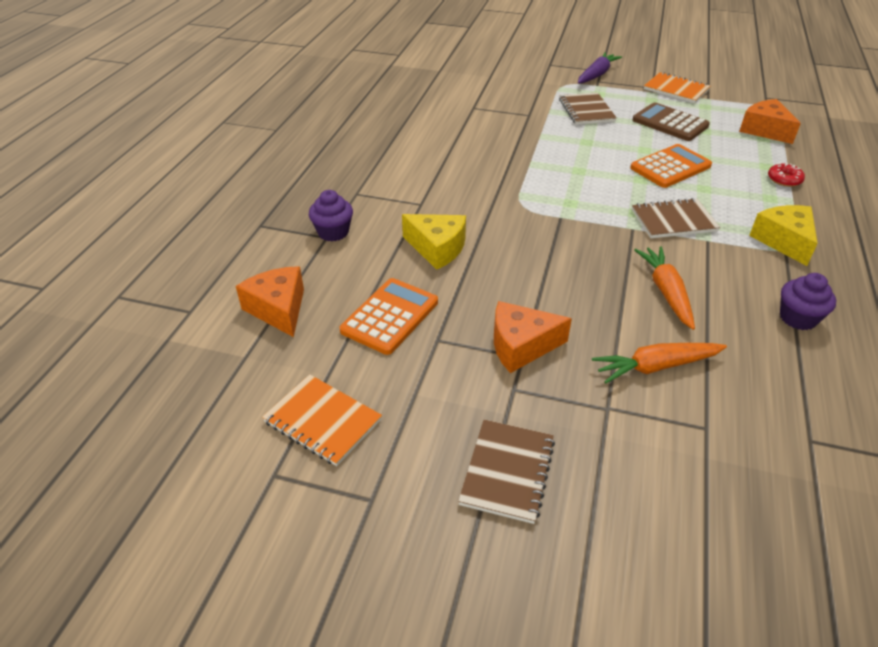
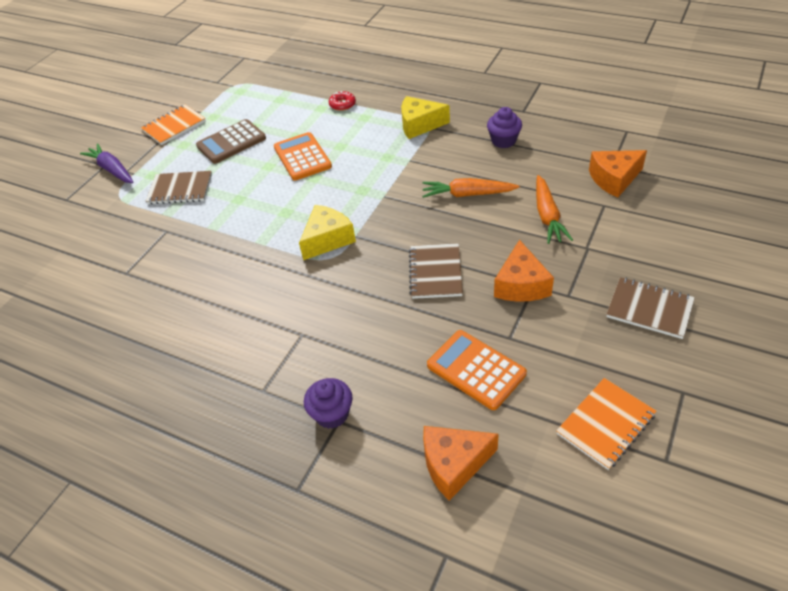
camera: 75 degrees left, 5 degrees up
yellow cheese [402,214,466,270] -> yellow cheese moved to [299,205,356,260]
brown notebook [632,198,720,238] -> brown notebook moved to [409,243,463,299]
orange cheese [739,99,801,144] -> orange cheese moved to [589,150,647,198]

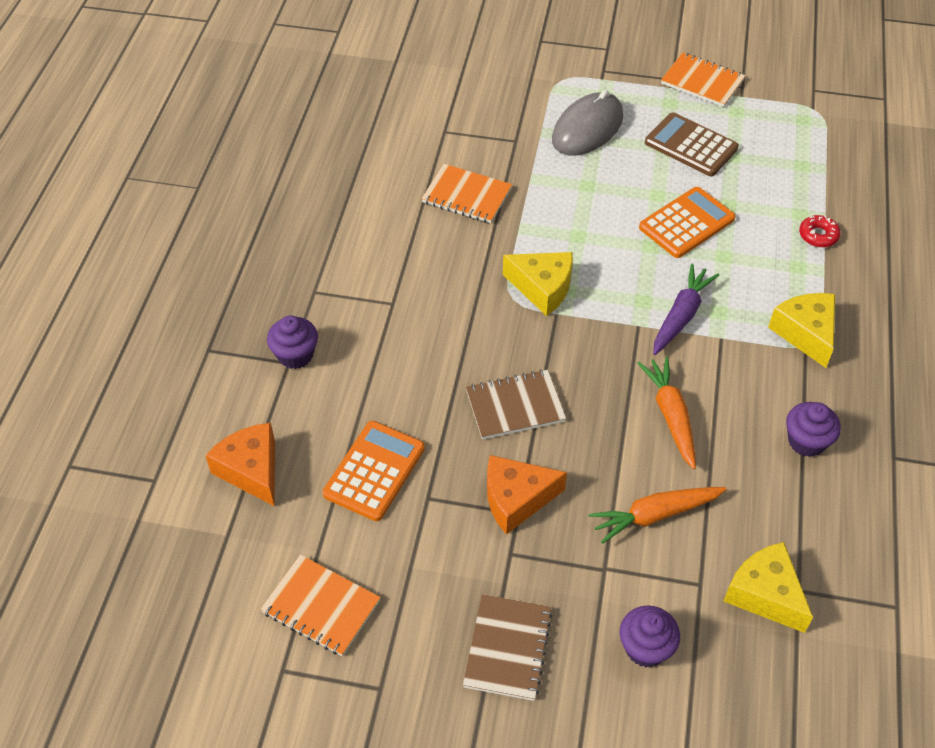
camera: 70 degrees right, 5 degrees up
purple carrot [80,143,133,183] -> purple carrot moved to [653,264,719,355]
brown notebook [146,171,212,204] -> grey mouse [552,90,623,156]
orange cheese [589,150,647,198] -> yellow cheese [724,542,813,633]
none -> orange notebook [421,164,512,223]
none -> purple cupcake [620,606,680,667]

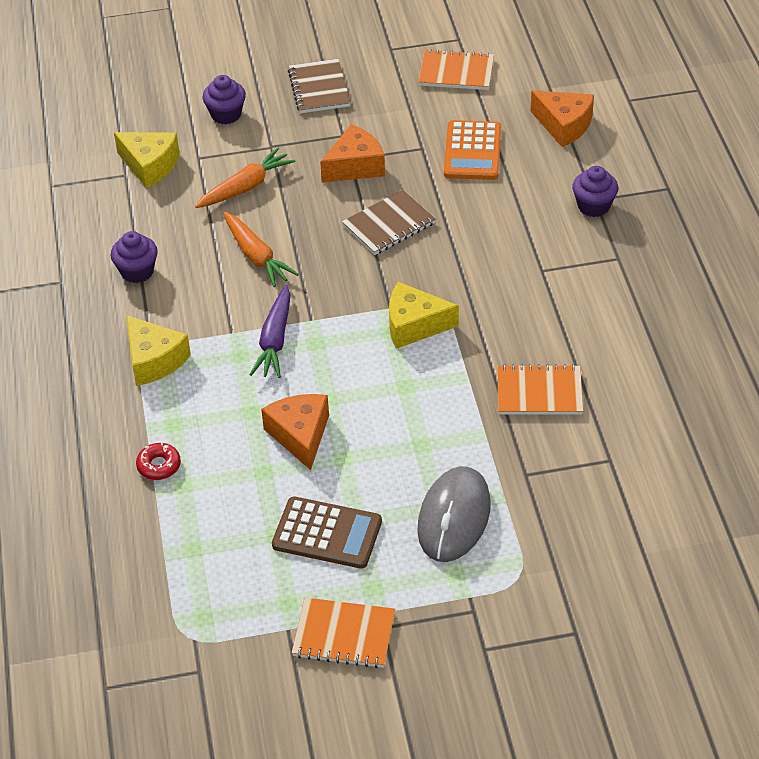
camera: 160 degrees right, 5 degrees down
orange calculator [639,187,736,258] -> orange cheese [261,394,329,470]

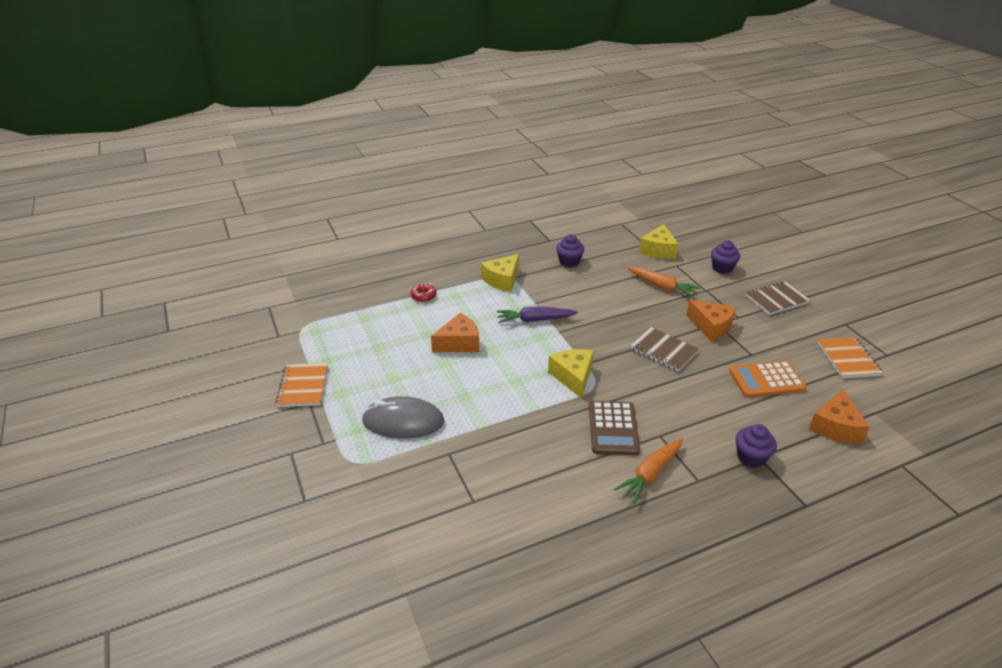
camera: 75 degrees right, 10 degrees down
orange carrot [223,212,299,287] -> orange carrot moved to [614,438,683,504]
brown calculator [272,496,382,569] -> brown calculator moved to [589,401,640,455]
orange notebook [497,364,583,415] -> none

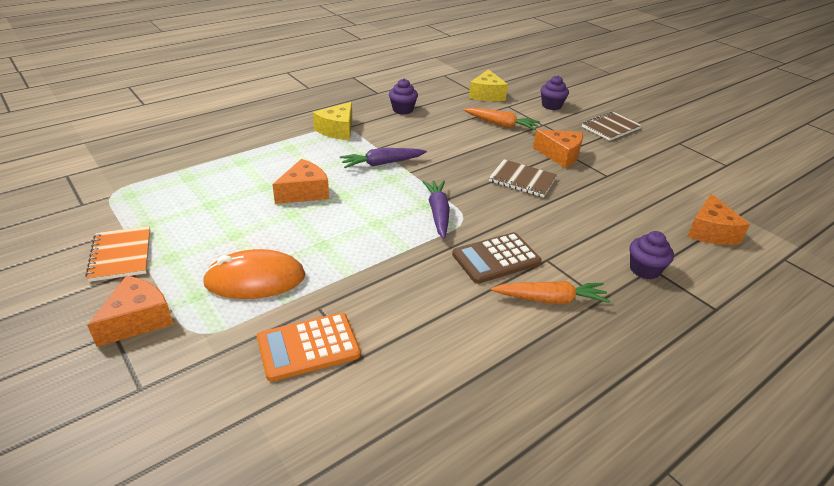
camera: 15 degrees left, 0 degrees up
grey mouse [362,396,444,439] -> orange mouse [202,249,305,299]
red donut [410,284,437,302] -> none
yellow cheese [548,349,594,399] -> purple carrot [422,180,450,239]
brown calculator [589,401,640,455] -> brown calculator turned 75 degrees clockwise [452,232,542,284]
orange carrot [614,438,683,504] -> orange carrot turned 120 degrees counterclockwise [491,281,611,304]
orange calculator [729,361,807,397] -> orange calculator moved to [257,312,361,382]
orange notebook [817,337,883,378] -> none
none -> orange cheese [87,276,174,347]

